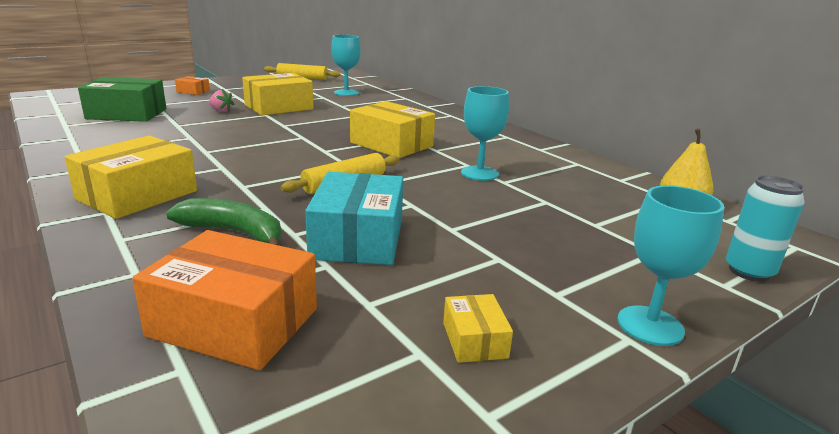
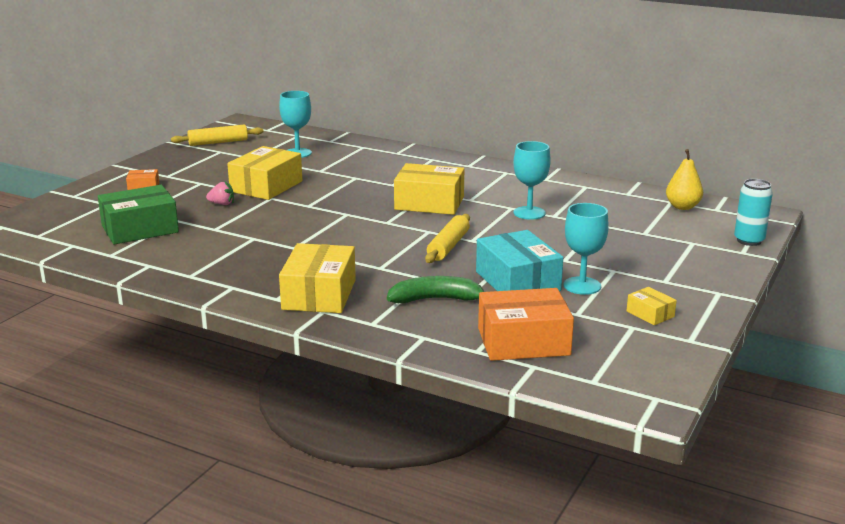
camera: 25 degrees left, 0 degrees up
turquoise goblet [617,185,724,346] -> turquoise goblet moved to [563,203,609,295]

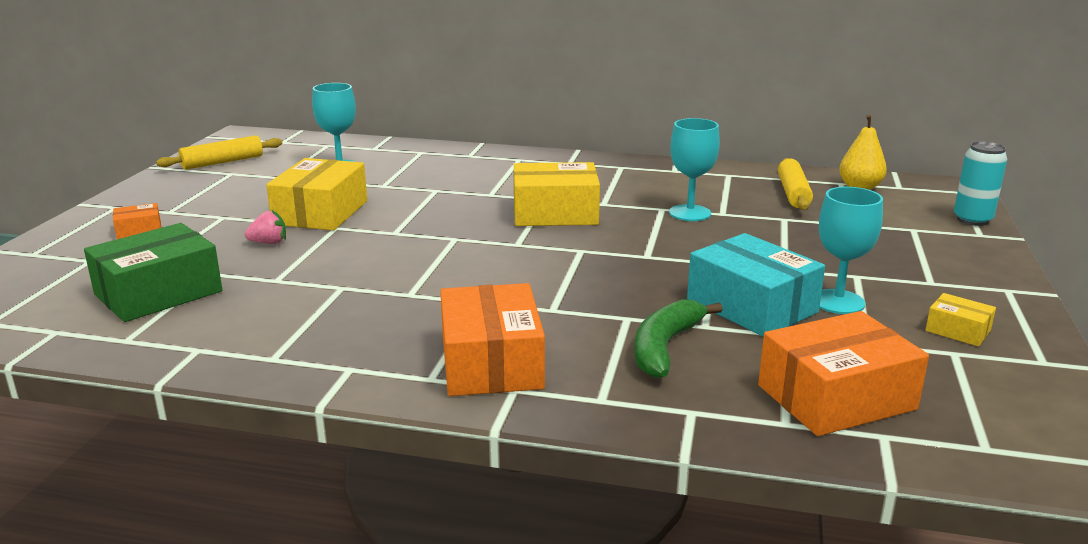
camera: 15 degrees left, 0 degrees up
yellow box [279,243,356,313] -> orange box [440,283,545,396]
green banana [387,276,484,303] -> green banana turned 45 degrees counterclockwise [634,299,723,378]
yellow rolling pin [425,214,470,263] -> yellow rolling pin moved to [778,158,813,210]

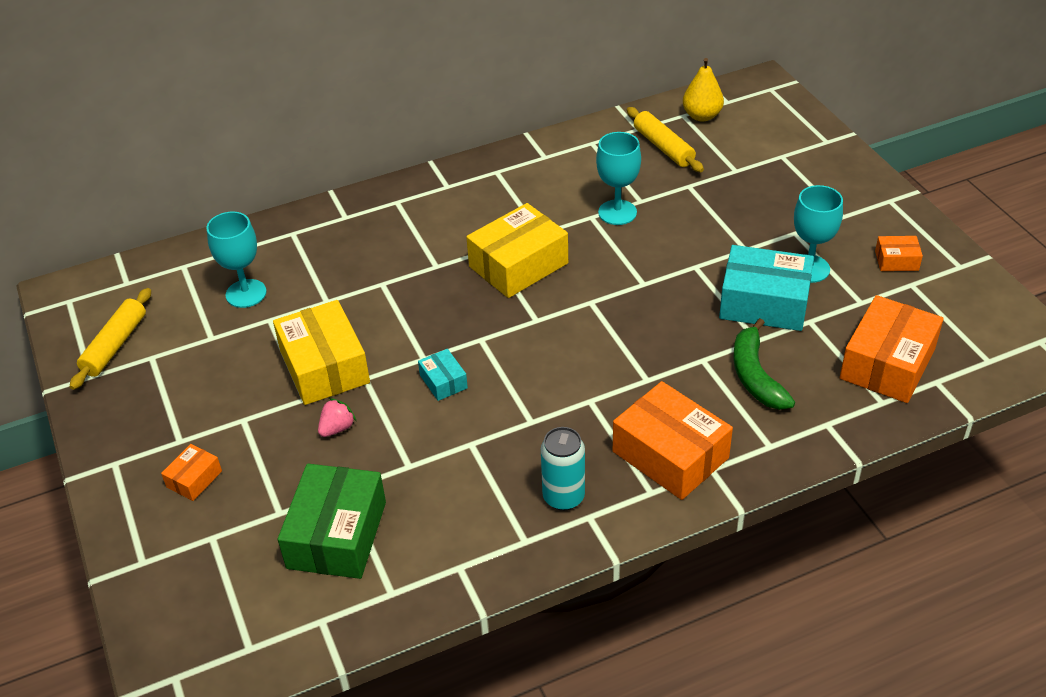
camera: 35 degrees left, 20 degrees up
yellow box [926,293,996,346] -> orange box [875,236,923,271]
turquoise can [954,141,1007,226] -> turquoise can moved to [541,427,585,511]
none -> turquoise box [418,349,468,401]

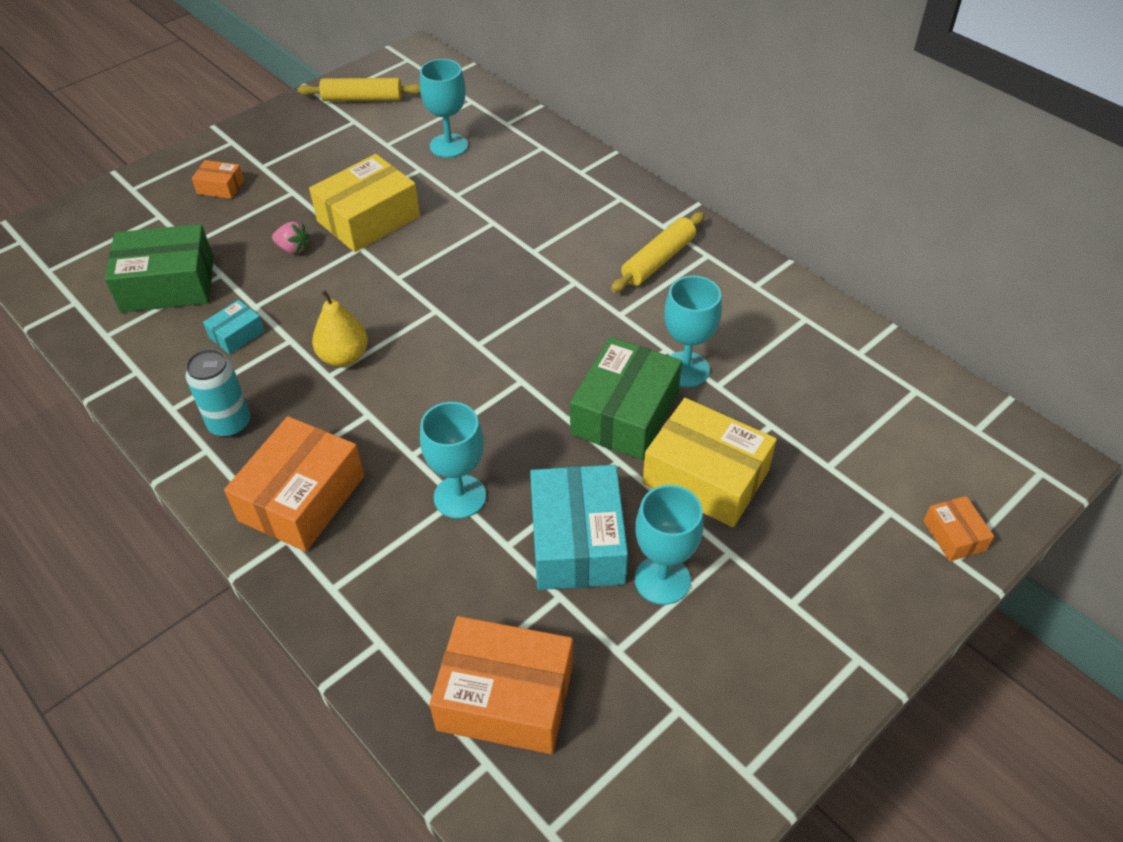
camera: 70 degrees right, 5 degrees up
turquoise box [418,349,468,401] -> turquoise box moved to [203,300,265,354]
yellow box [466,203,568,298] -> yellow box moved to [642,398,777,527]
yellow rolling pin [627,107,704,172] -> yellow rolling pin moved to [611,212,705,293]
yellow pear [683,58,724,121] -> yellow pear moved to [312,290,368,367]
green banana [733,318,795,410] -> none
orange box [875,236,923,271] -> orange box moved to [923,496,994,561]
none -> turquoise goblet [420,402,486,519]
none -> green box [570,337,682,460]

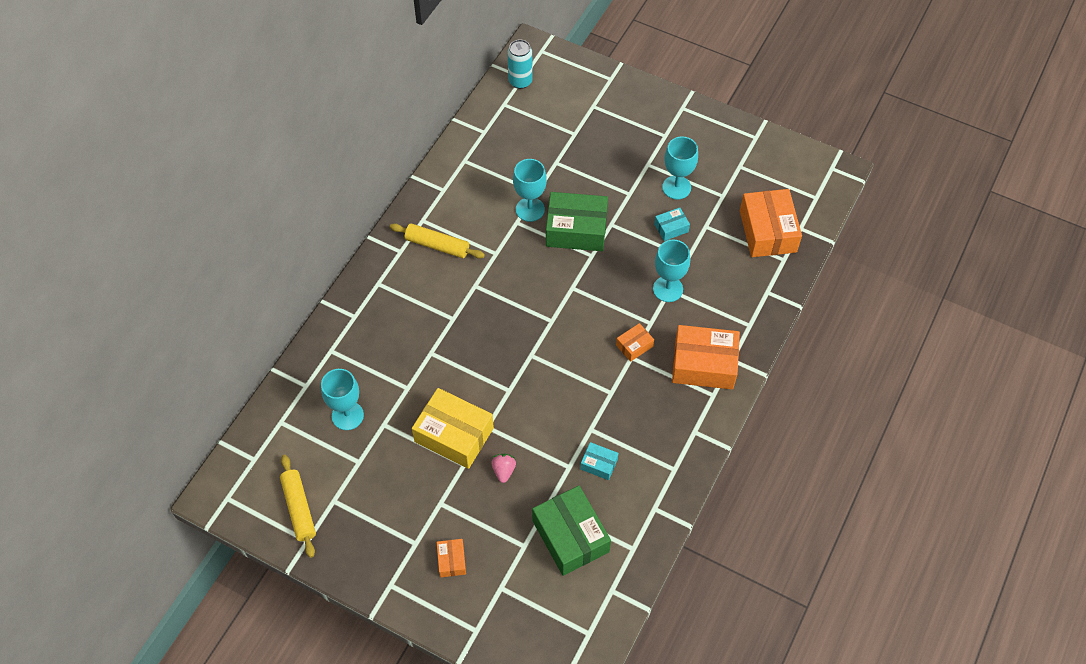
camera: 110 degrees left, 10 degrees up
turquoise can [185,349,250,438] -> turquoise can moved to [507,40,533,89]
yellow pear [312,290,368,367] -> none
turquoise box [530,465,628,590] -> turquoise box [654,207,690,241], size x0.48
yellow box [642,398,777,527] -> none
orange box [923,496,994,561] -> orange box moved to [616,323,654,362]

